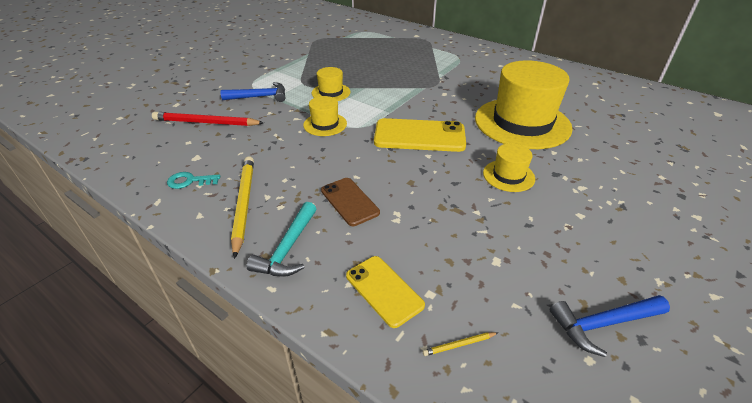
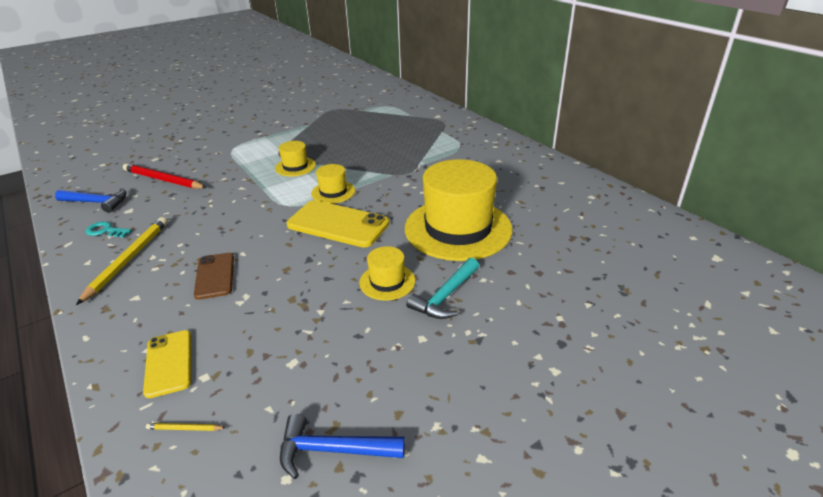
camera: 20 degrees right, 5 degrees down
blue hammer [221,82,286,102] -> blue hammer moved to [55,188,126,213]
turquoise hammer [247,202,316,277] -> turquoise hammer moved to [406,258,479,319]
yellow hat [303,96,347,136] -> yellow hat moved to [311,164,355,204]

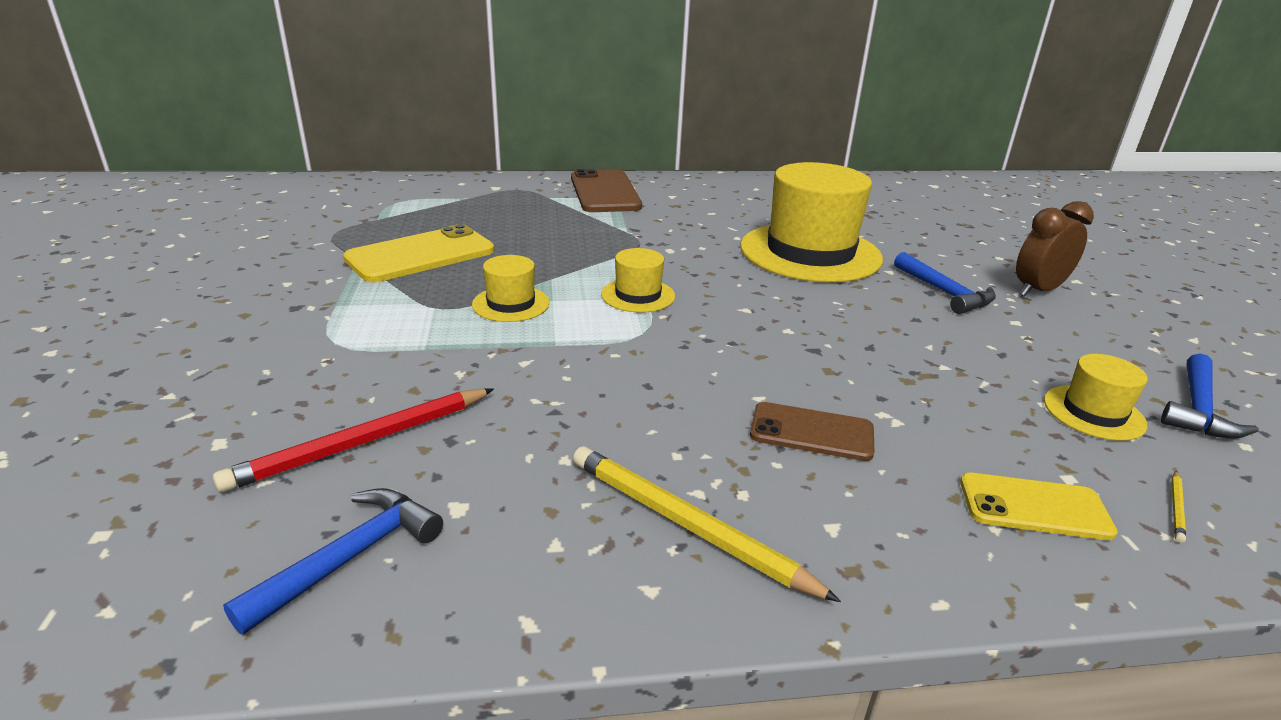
camera: 65 degrees left, 5 degrees down
turquoise key [85,221,132,238] -> none
yellow phone [287,200,389,248] -> yellow phone moved to [343,224,494,282]
yellow hat [359,246,415,300] -> yellow hat moved to [1044,354,1148,441]
turquoise hammer [406,258,479,319] -> blue hammer [894,252,996,314]
none -> brown phone [571,169,642,212]
none -> brown clock [1016,201,1094,297]

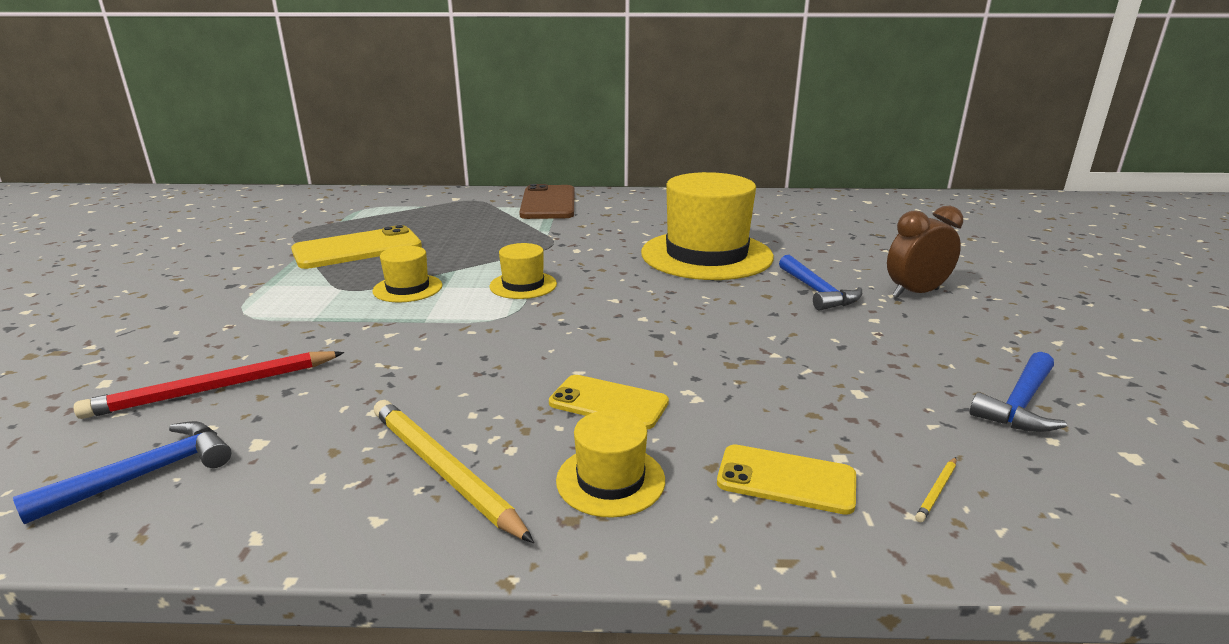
camera: 10 degrees right, 5 degrees down
brown phone [750,402,874,461] -> yellow phone [549,375,669,430]
yellow hat [1044,354,1148,441] -> yellow hat moved to [556,410,665,518]

